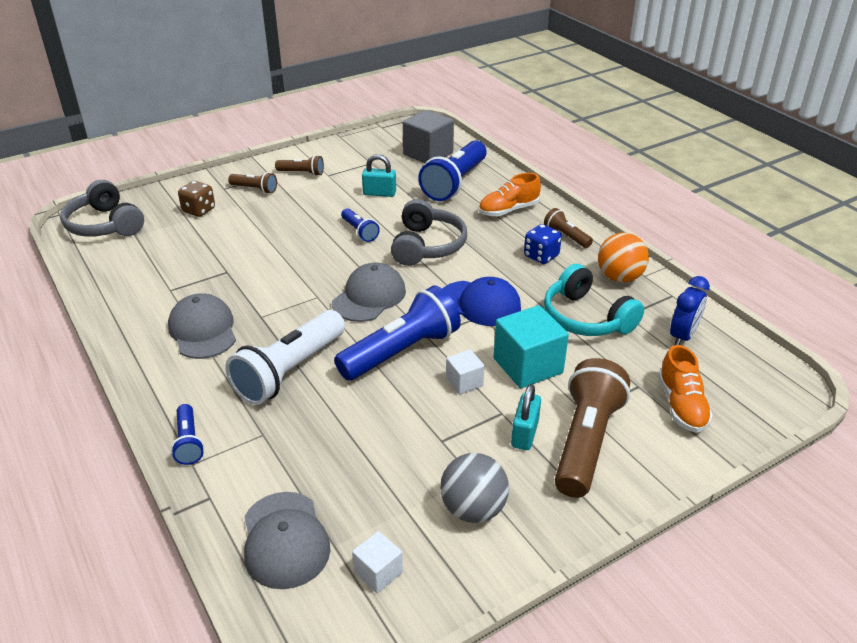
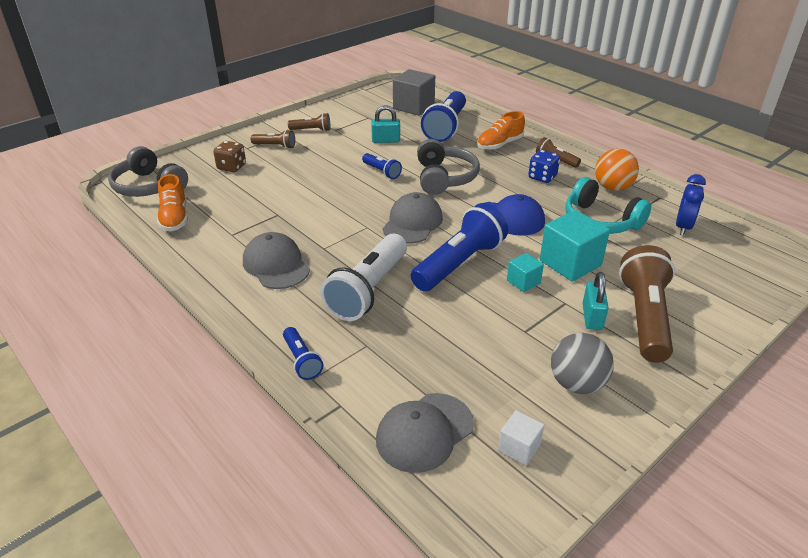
camera: 10 degrees left, 0 degrees up
grey cap [244,492,330,589] -> grey cap turned 75 degrees clockwise [376,393,474,473]
white cube [446,349,485,395] -> turquoise cube [507,253,544,292]
orange shoe [658,345,713,433] -> orange shoe moved to [157,174,188,231]

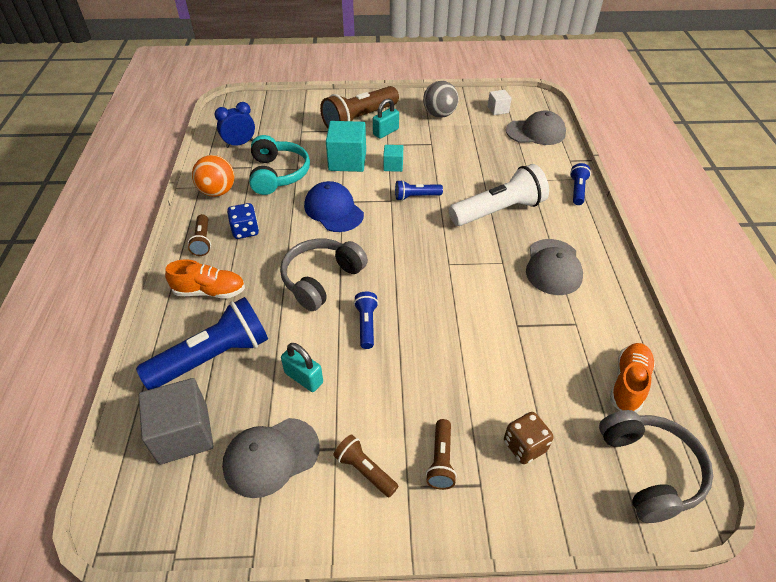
camera: 140 degrees left, 10 degrees up
brown flashlight [251,130,295,149] -> brown flashlight turned 135 degrees counterclockwise [426,419,457,490]
grey cap [383,192,443,244] -> grey cap moved to [222,418,320,498]
blue flashlight [411,203,508,291] -> blue flashlight [395,180,443,201], size x0.49

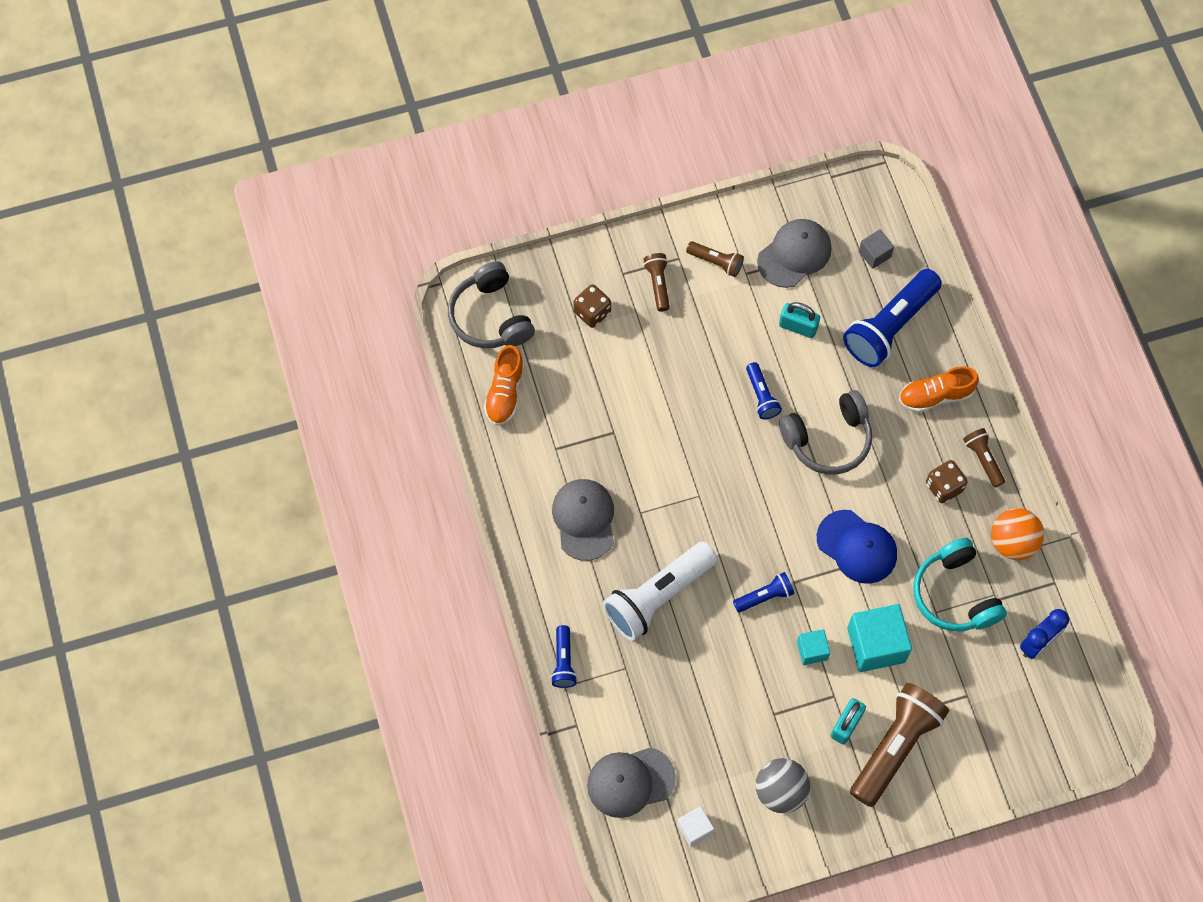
camera: 165 degrees right, 20 degrees up
grey cube [138,378,213,465] -> grey cube [859,229,894,269], size x0.53
blue dice [227,203,259,239] -> brown dice [926,460,968,503]
grey headphones [280,239,368,311] -> grey headphones turned 45 degrees clockwise [779,390,872,475]

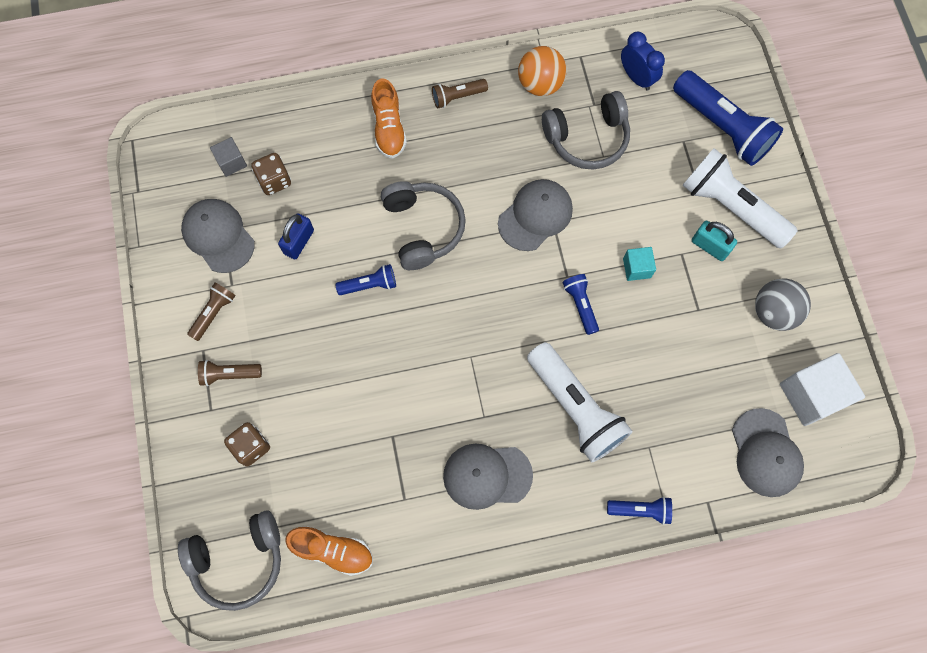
camera: 85 degrees left, 5 degrees up
white cube [677,806,714,847] -> white cube [780,353,865,426], size x1.88
turquoise padlock [779,302,820,338] -> blue padlock [278,213,314,259]
blue cap [817,510,897,584] -> grey cap [498,179,573,251]
blue flashlight [843,269,942,367] -> blue flashlight moved to [673,70,783,166]
turquoise cube [847,604,912,672] -> none
brown flashlight [850,683,949,807] -> white flashlight [682,148,798,248]
turquoise headphones [913,538,1007,631] -> grey headphones [542,91,630,169]
brown dice [926,460,968,503] -> brown dice moved to [251,153,291,195]

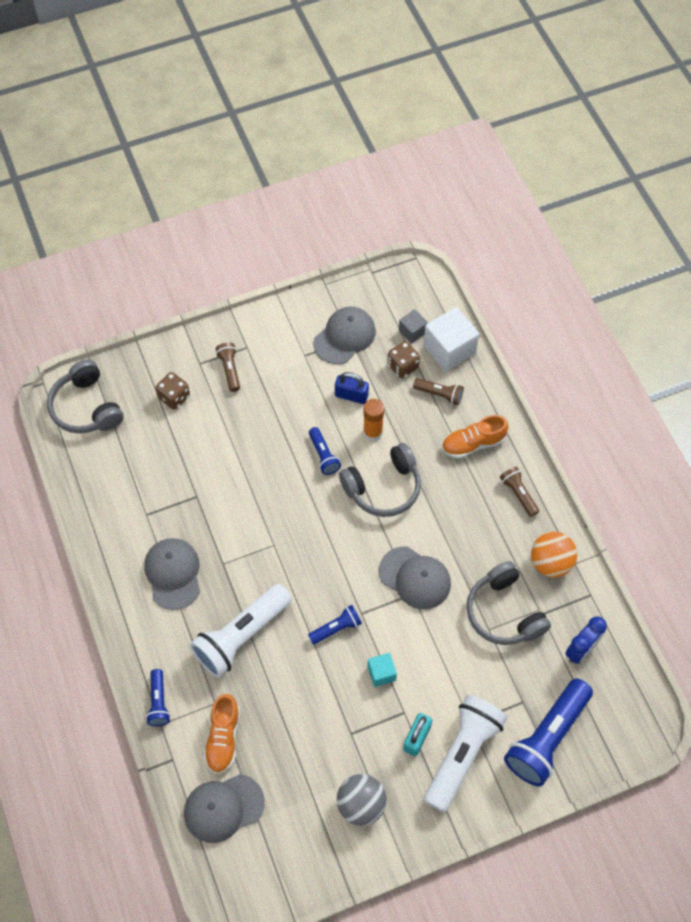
camera: 80 degrees right, 10 degrees down
brown flashlight [187,282,236,341] -> brown flashlight moved to [413,378,464,405]
orange shoe [285,526,373,576] -> orange shoe moved to [204,694,240,774]
white cube [780,353,865,426] -> white cube moved to [423,307,479,372]
none -> orange glue stick [363,399,384,441]

